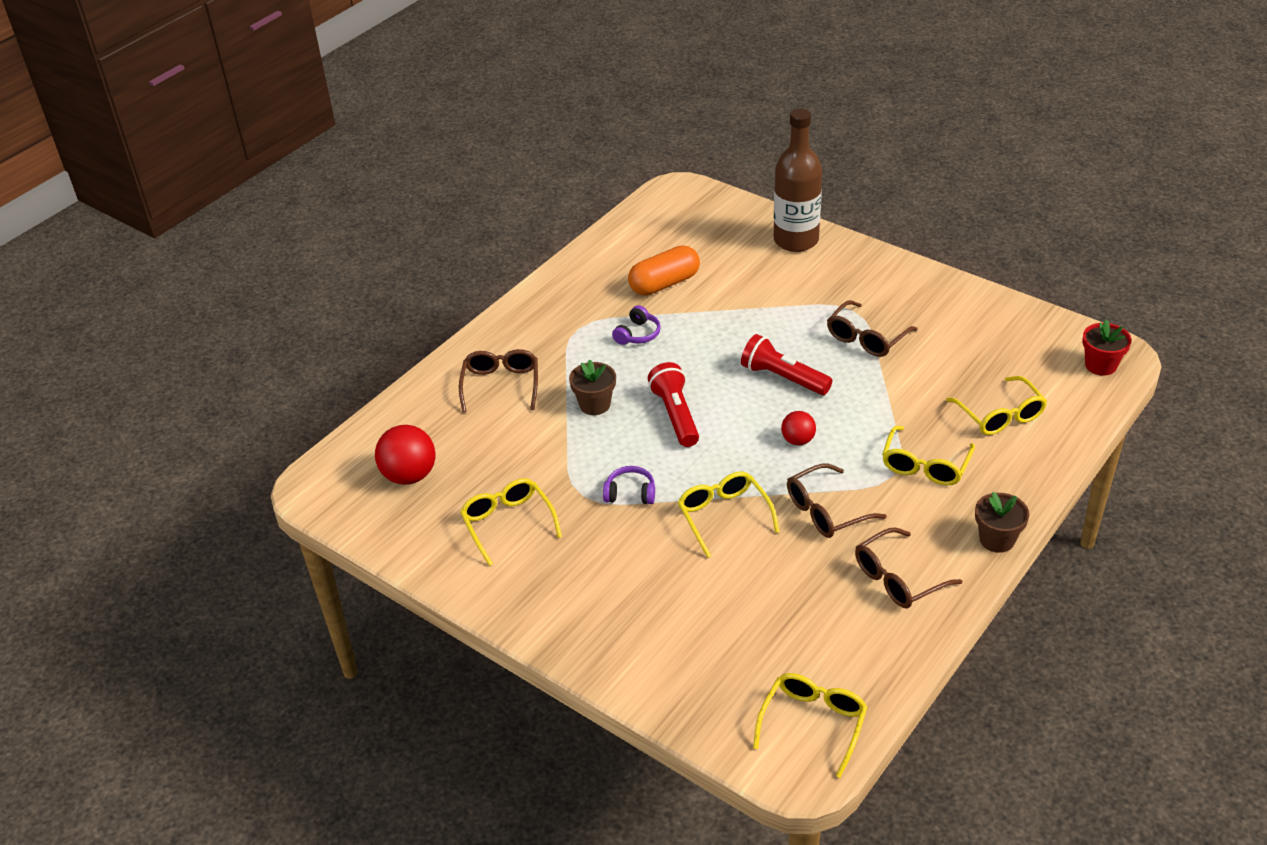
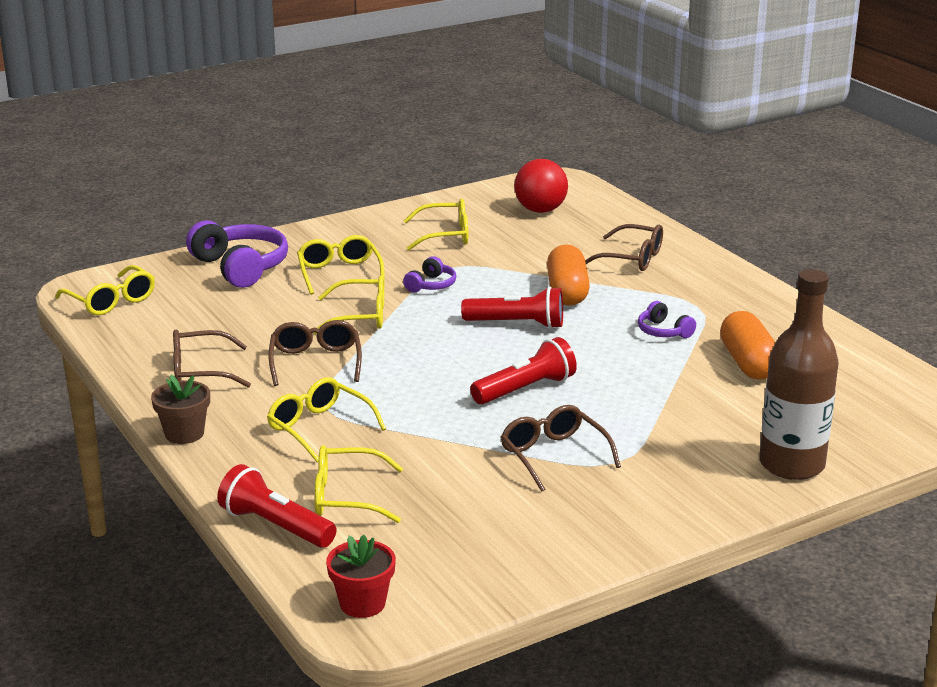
camera: 110 degrees right, 15 degrees down
brown flower pot [569,359,616,415] -> orange capsule [547,244,590,306]
red ball [781,411,816,445] -> none
brown glasses [855,528,962,608] -> brown glasses turned 90 degrees counterclockwise [173,330,251,388]
none -> purple headphones [186,220,288,288]
none -> red flashlight [217,464,337,548]
none -> yellow glasses [297,235,385,295]

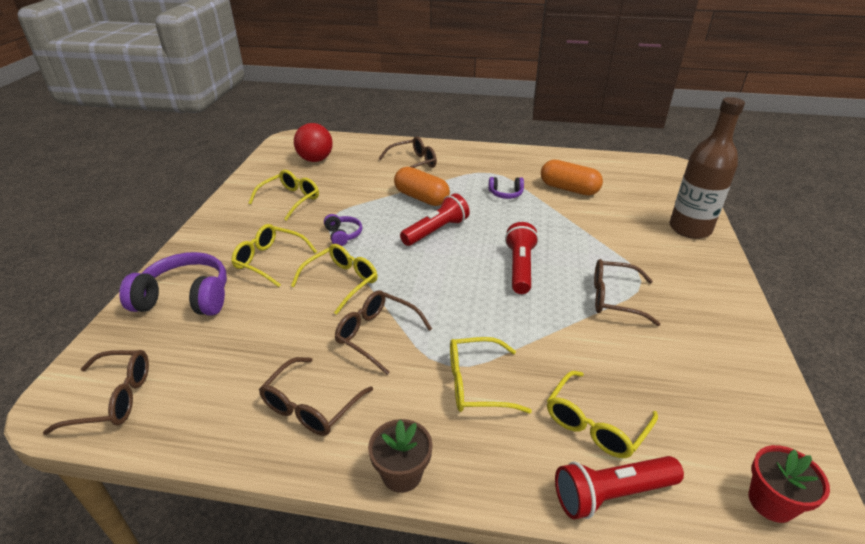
camera: 50 degrees left, 10 degrees up
yellow glasses [55,265,155,315] -> brown glasses [43,350,149,435]

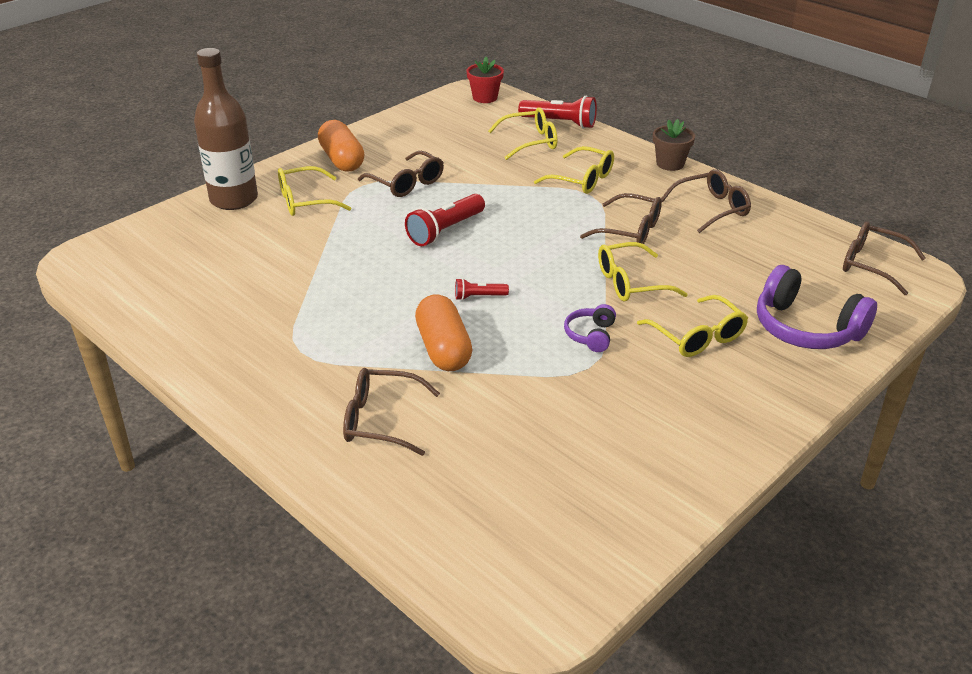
camera: 145 degrees left, 0 degrees up
yellow glasses [248,170,319,221] -> yellow glasses moved to [278,166,351,216]
red ball [294,123,333,162] -> none
brown glasses [335,290,432,375] -> brown glasses turned 45 degrees counterclockwise [580,193,662,244]
red flashlight [400,193,470,246] -> red flashlight [455,278,509,300], size x0.53
purple headphones [489,177,524,199] -> none
orange capsule [541,160,603,196] -> orange capsule moved to [318,120,364,172]

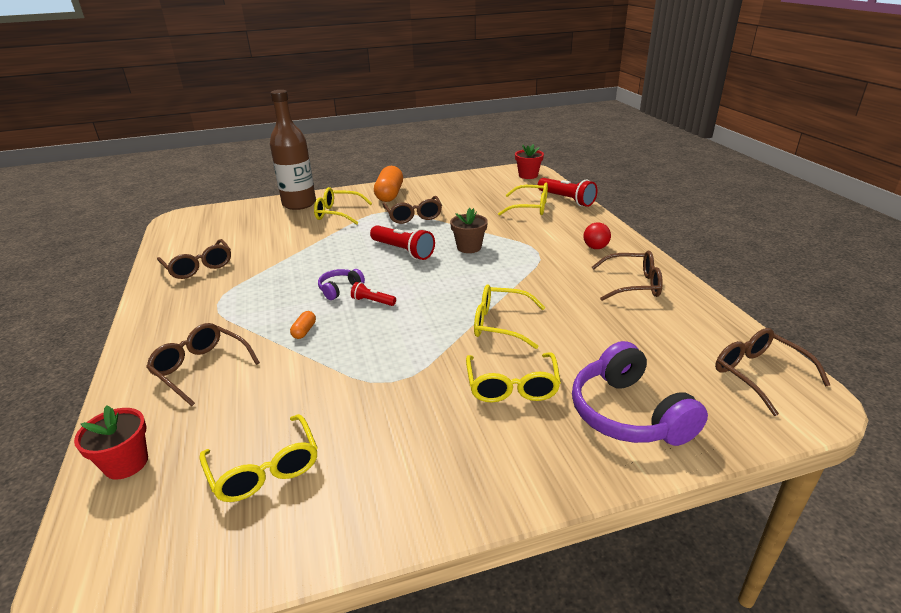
camera: 30 degrees right, 5 degrees down
red flashlight [405,194,485,246] -> red flashlight turned 120 degrees counterclockwise [370,225,435,260]
orange capsule [415,294,472,371] -> orange capsule [290,311,316,339], size x0.44
yellow glasses [534,146,614,194] -> yellow glasses moved to [200,414,318,502]
purple headphones [564,304,616,352] -> purple headphones moved to [318,269,365,300]
brown glasses [580,193,662,244] -> brown glasses moved to [157,239,231,279]
brown flower pot [653,119,695,171] -> brown flower pot moved to [450,208,488,253]
none -> red flower pot [74,405,148,480]
none -> red ball [583,222,611,249]

